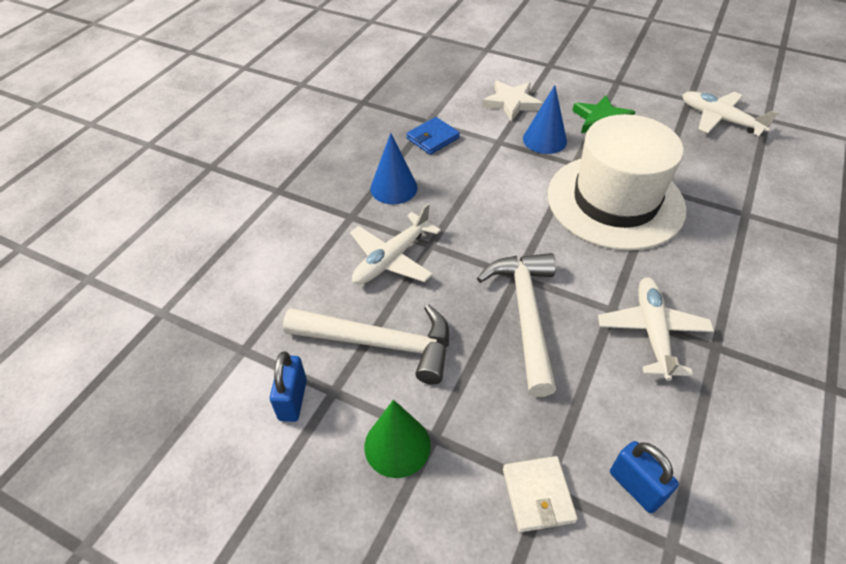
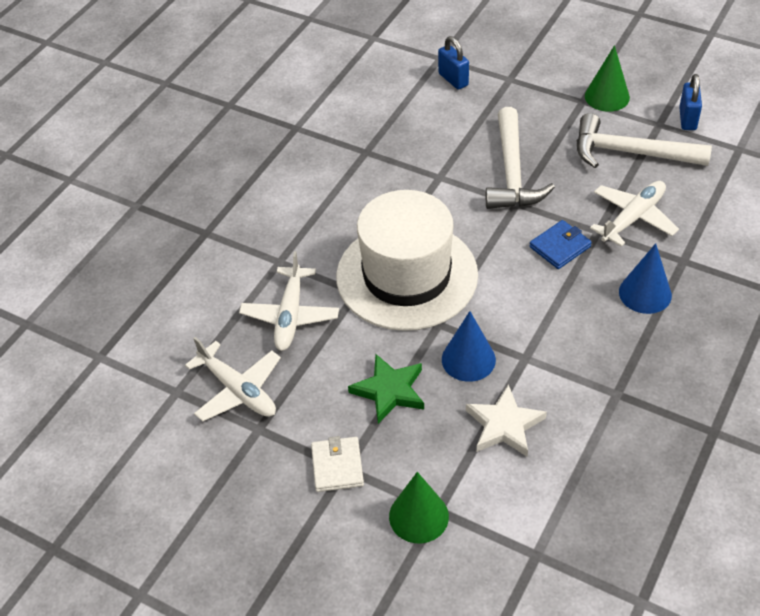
camera: 175 degrees left, 0 degrees up
blue wallet [406,117,460,155] -> blue wallet moved to [530,220,592,269]
white wallet [503,456,578,532] -> white wallet moved to [311,436,364,492]
white plane [598,277,714,381] -> white plane moved to [239,251,339,351]
none -> green cone [389,472,449,543]

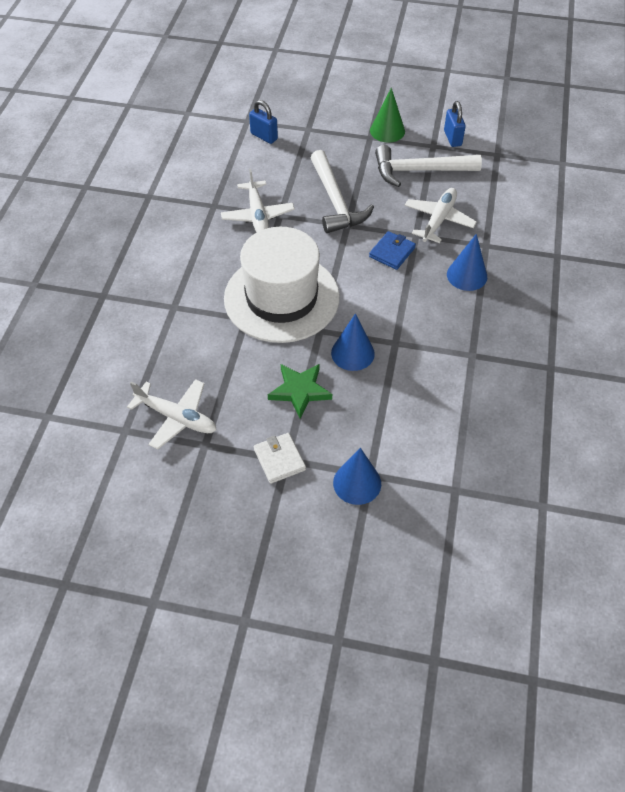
camera: 20 degrees left, 5 degrees up
white plane [239,251,339,351] -> white plane moved to [221,169,295,233]
green cone [389,472,449,543] -> blue cone [333,448,381,505]
white star [466,384,547,457] -> none

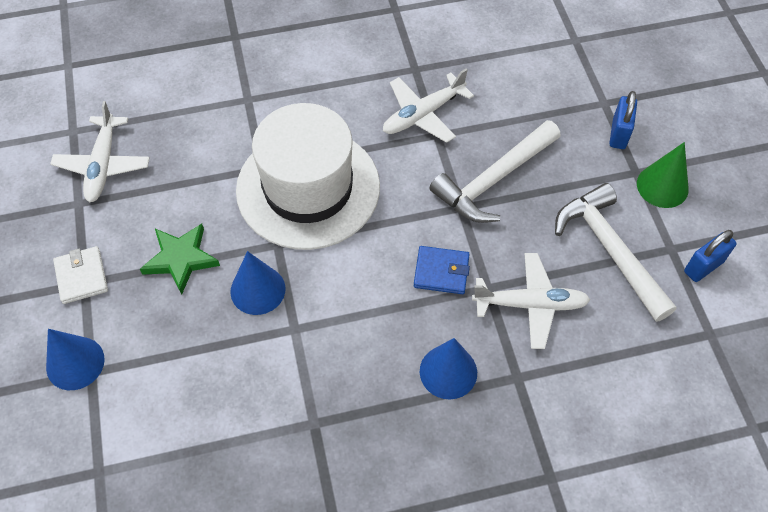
camera: 65 degrees right, 5 degrees up
blue padlock [249,100,278,144] -> blue padlock moved to [609,91,637,149]
white wallet [254,433,306,484] -> white wallet turned 60 degrees counterclockwise [53,246,108,304]

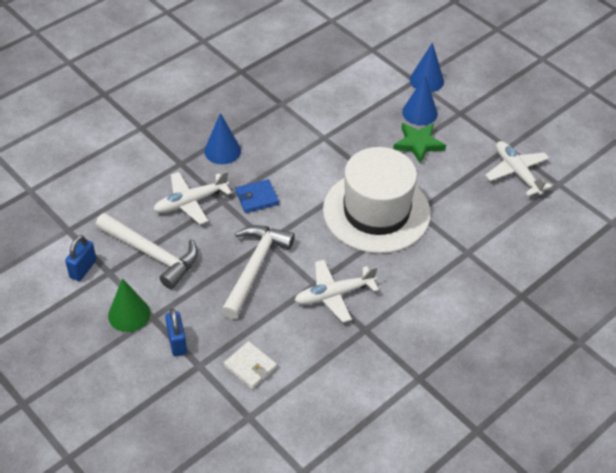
camera: 150 degrees right, 10 degrees down
white wallet [53,246,108,304] -> white wallet moved to [224,341,277,389]
blue cone [230,251,285,315] -> blue cone moved to [402,75,438,125]
white plane [383,69,474,143] -> white plane turned 135 degrees counterclockwise [294,260,379,323]

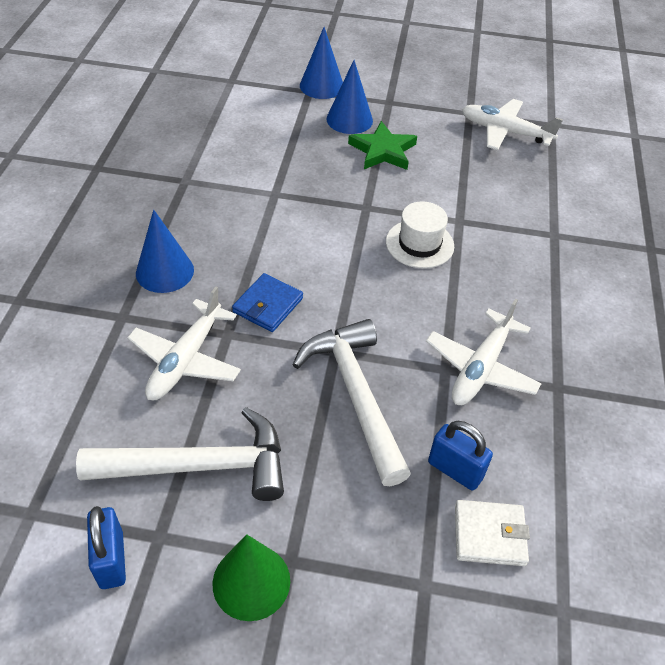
camera: 40 degrees left, 0 degrees up
blue padlock [165,309,187,356] -> blue padlock moved to [428,421,493,491]
white hat [323,147,431,254] -> white hat [386,201,454,269], size x0.45

